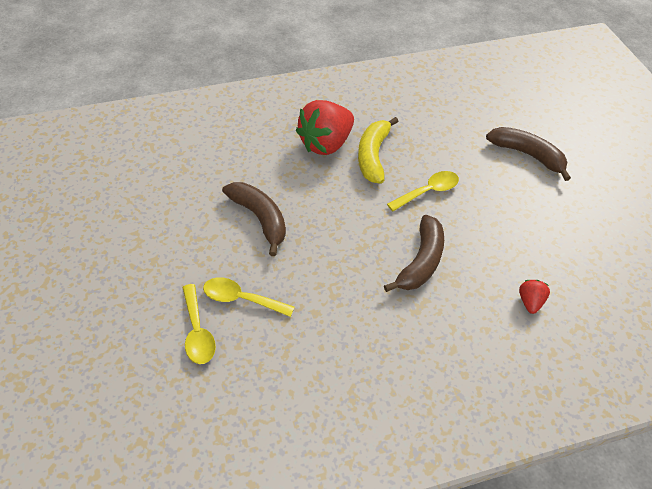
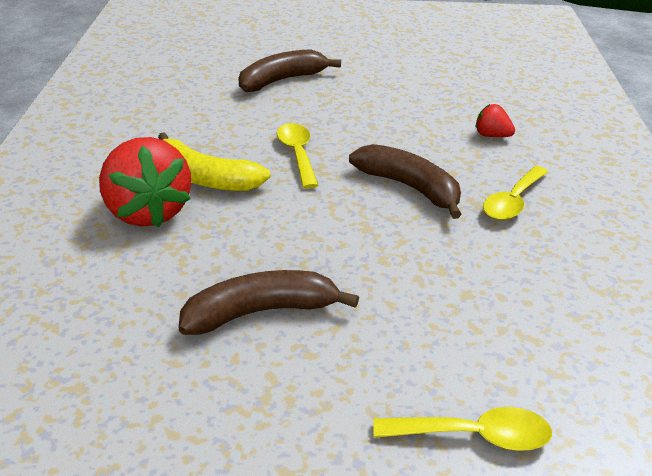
camera: 70 degrees left, 15 degrees down
yellow spoon [203,277,295,317] -> yellow spoon moved to [483,166,548,220]

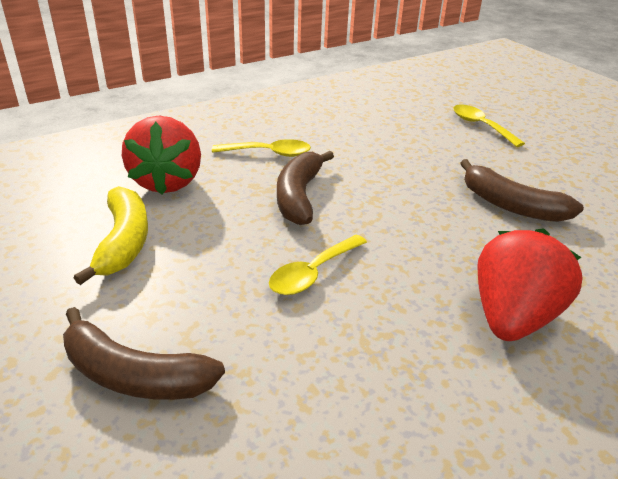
camera: 125 degrees left, 0 degrees up
yellow banana [158,132,270,191] -> yellow banana moved to [74,186,148,285]
red strawberry [476,104,515,137] -> red strawberry [122,116,201,195], size x2.19

